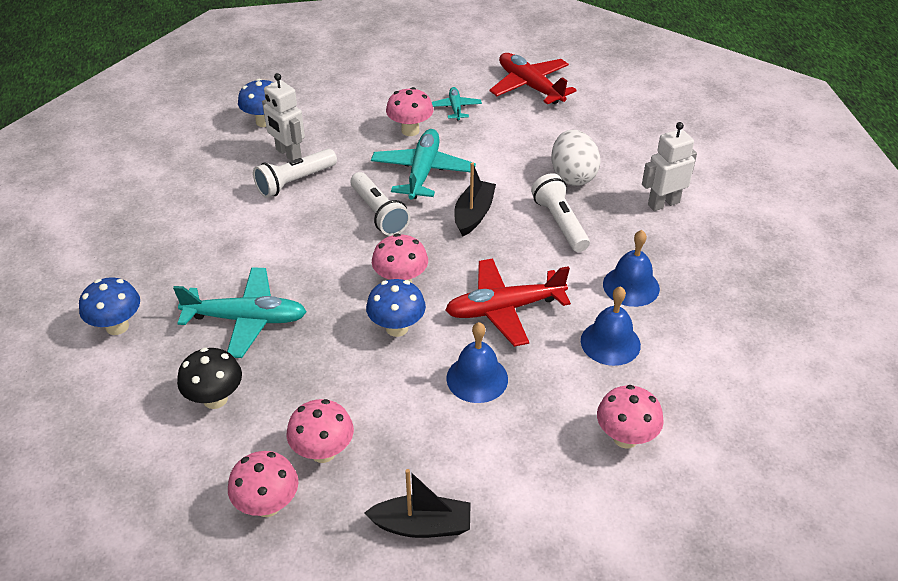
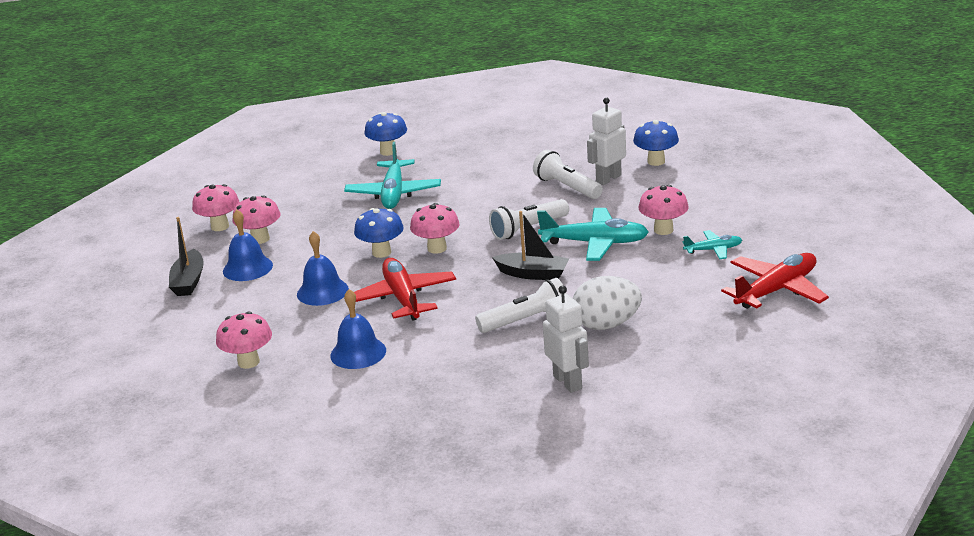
camera: 90 degrees right, 15 degrees down
black mushroom [177,348,242,409] -> none
blue bell [603,230,660,307] -> blue bell moved to [223,210,273,281]

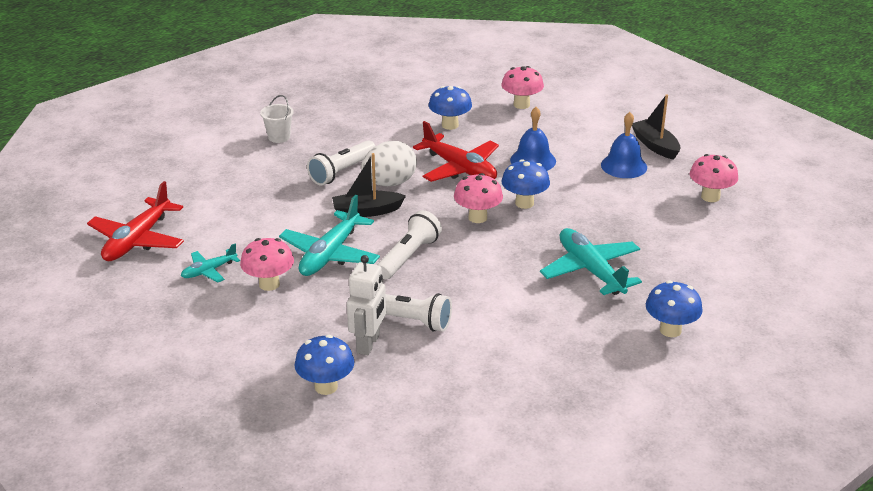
camera: 150 degrees right, 5 degrees up
pink mushroom [232,195,280,244] -> none
blue bell [330,289,386,369] -> blue mushroom [429,86,472,130]
turquoise plane [537,208,649,261] -> turquoise plane turned 45 degrees counterclockwise [279,195,380,276]
white robot [543,285,589,393] -> white bucket [260,95,294,143]
white egg [573,276,642,330] -> white egg moved to [361,141,417,186]

